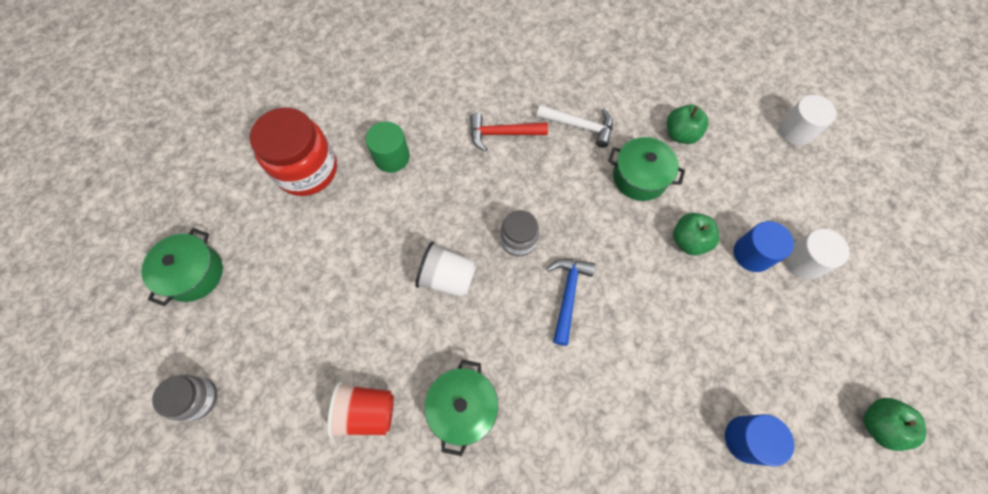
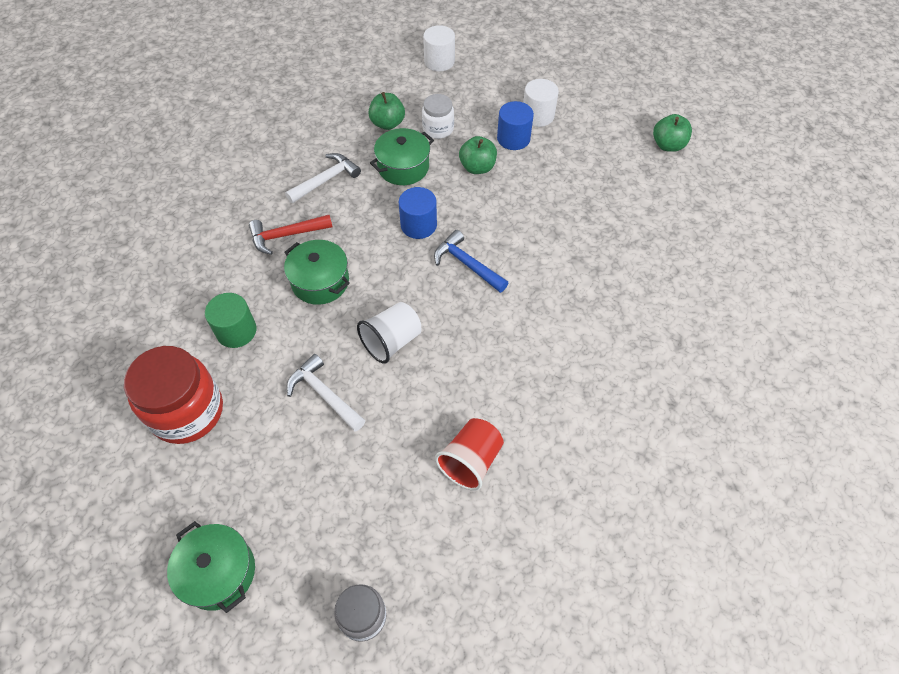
camera: 60 degrees left, 10 degrees down
green pot [424,360,498,456] -> green pot moved to [284,240,350,305]
red hammer [470,113,548,151] -> red hammer turned 45 degrees clockwise [249,215,332,255]
grey jar [500,210,539,256] -> none
blue cylinder [725,414,794,467] -> blue cylinder moved to [399,187,437,239]
none -> white hammer [287,354,365,432]
none -> white jar [422,94,454,139]

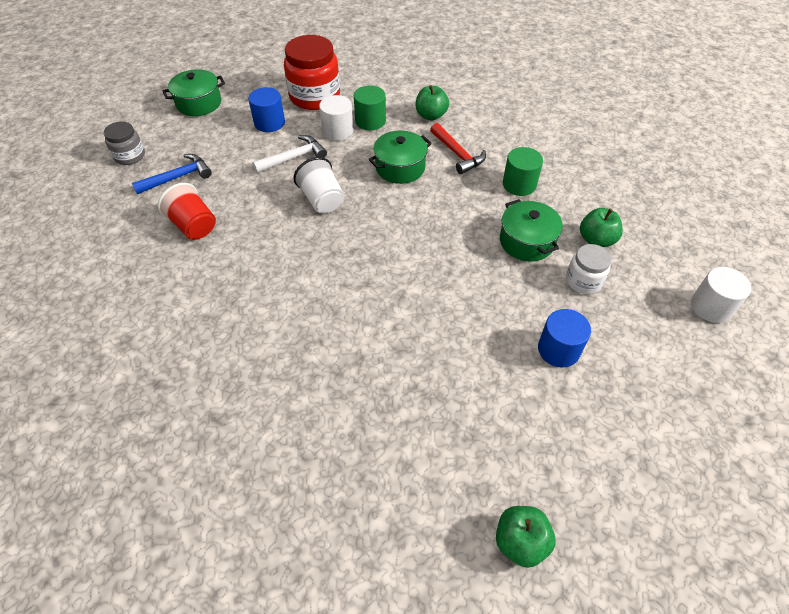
camera: 105 degrees right, 5 degrees down
red hammer [249,215,332,255] -> red hammer turned 150 degrees clockwise [430,123,486,174]
white hammer [285,153,361,203] -> green cylinder [503,147,543,196]
blue cylinder [399,187,437,239] -> blue cylinder moved to [248,87,285,132]
blue hammer [434,230,508,293] -> blue hammer moved to [132,154,212,194]
green apple [459,136,497,174] -> green apple moved to [416,85,449,120]
white cylinder [523,79,559,127] -> white cylinder moved to [319,95,353,141]

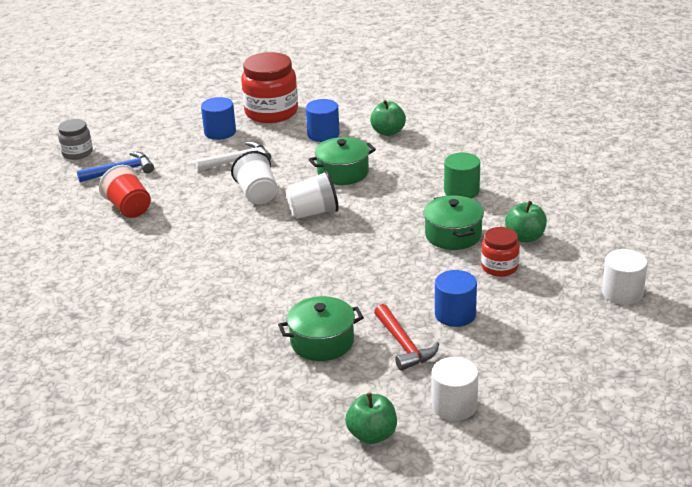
camera: 10 degrees right, 20 degrees down
green pot [163,69,225,116] -> green pot moved to [278,296,364,361]
white cylinder [319,95,353,141] -> white cylinder moved to [432,357,478,421]
green cylinder [354,86,386,130] -> blue cylinder [306,99,340,142]
red hammer [430,123,486,174] -> red hammer moved to [374,304,439,371]
white jar [566,244,611,294] -> red jar [481,227,520,277]
none -> white cup [286,170,339,219]

